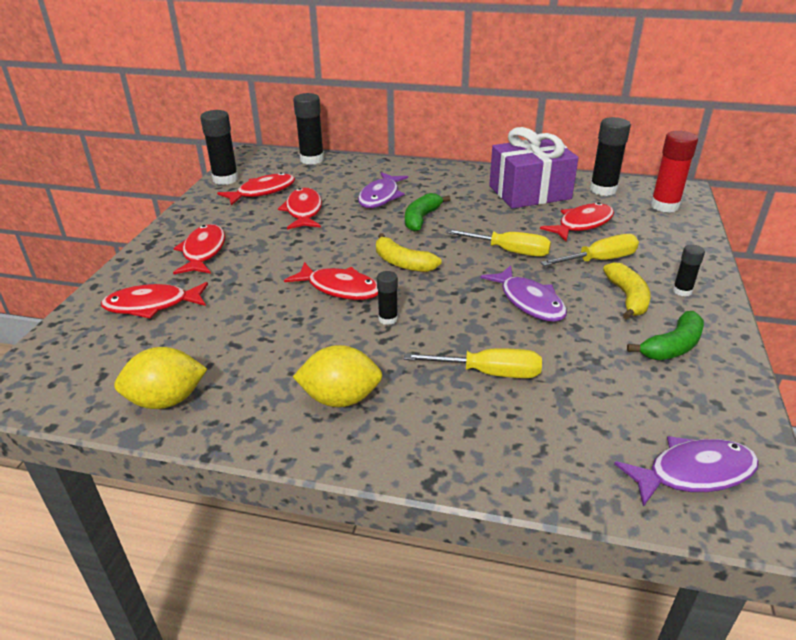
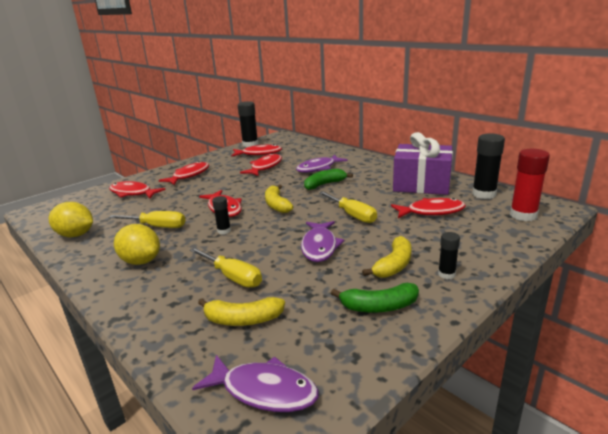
camera: 35 degrees right, 10 degrees down
black glue stick [293,93,324,165] -> none
yellow screwdriver [540,234,639,266] -> yellow screwdriver moved to [109,211,185,228]
none -> yellow banana [198,297,285,326]

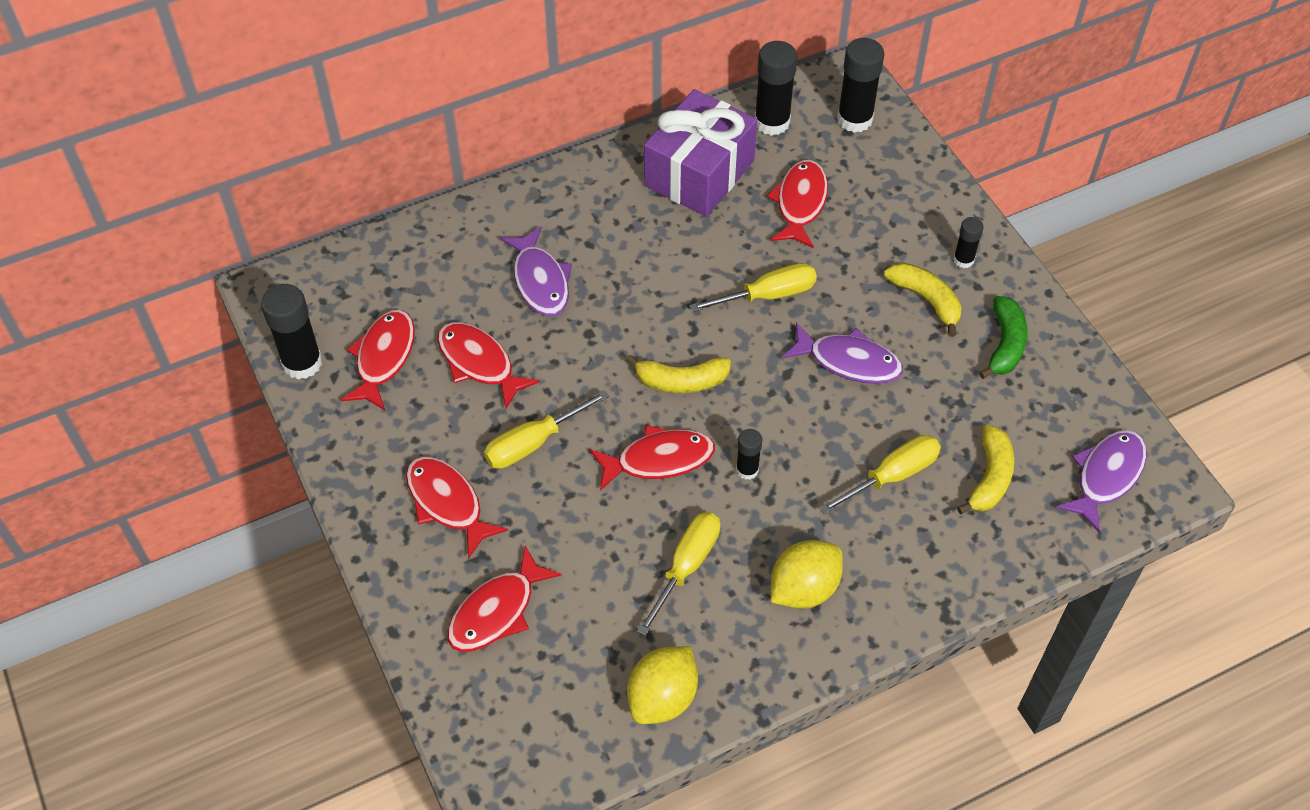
camera: 75 degrees left, 30 degrees up
green banana [304,169,353,190] -> none
red glue stick [510,149,550,221] -> black glue stick [837,38,884,133]
none -> yellow screwdriver [484,390,609,469]

